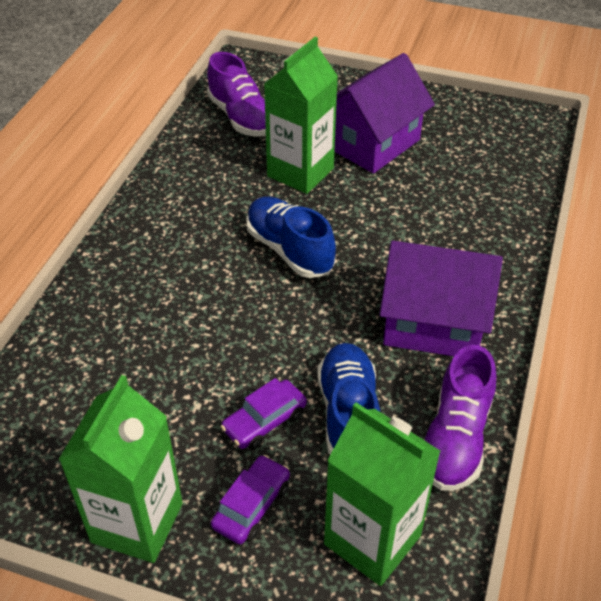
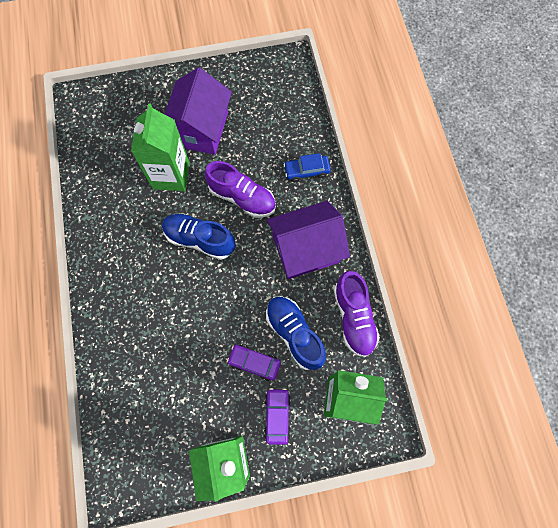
camera: 30 degrees left, 25 degrees up
purple shoe [207,52,266,137] -> purple shoe moved to [205,161,276,218]
purple car [221,378,307,450] -> purple car turned 90 degrees clockwise [227,345,281,381]
none -> blue car [284,153,331,182]

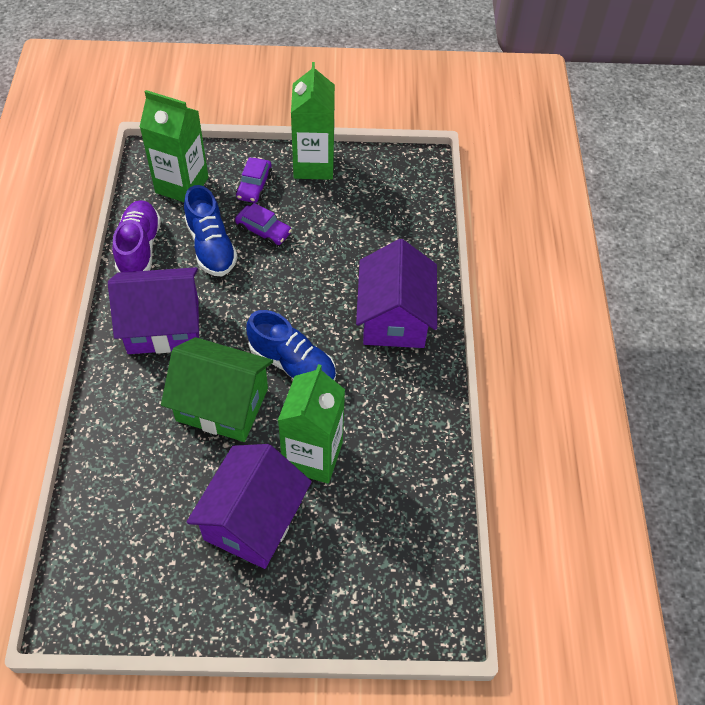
camera: 170 degrees left, 15 degrees down
purple shoe [205,161,276,218] -> green house [161,337,273,442]
blue car [284,153,331,182] -> none
none -> purple house [356,239,437,348]

